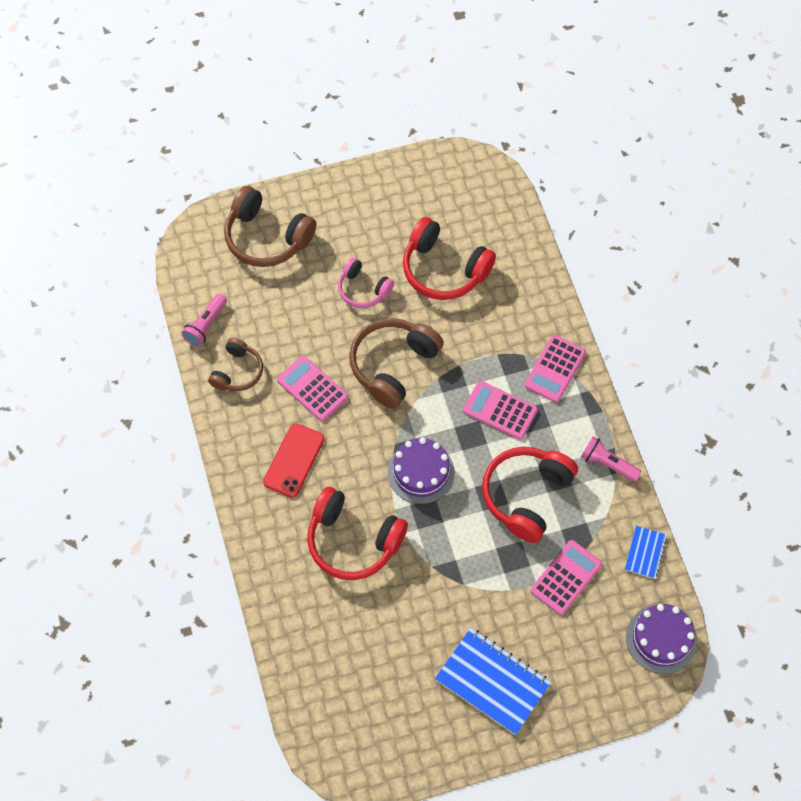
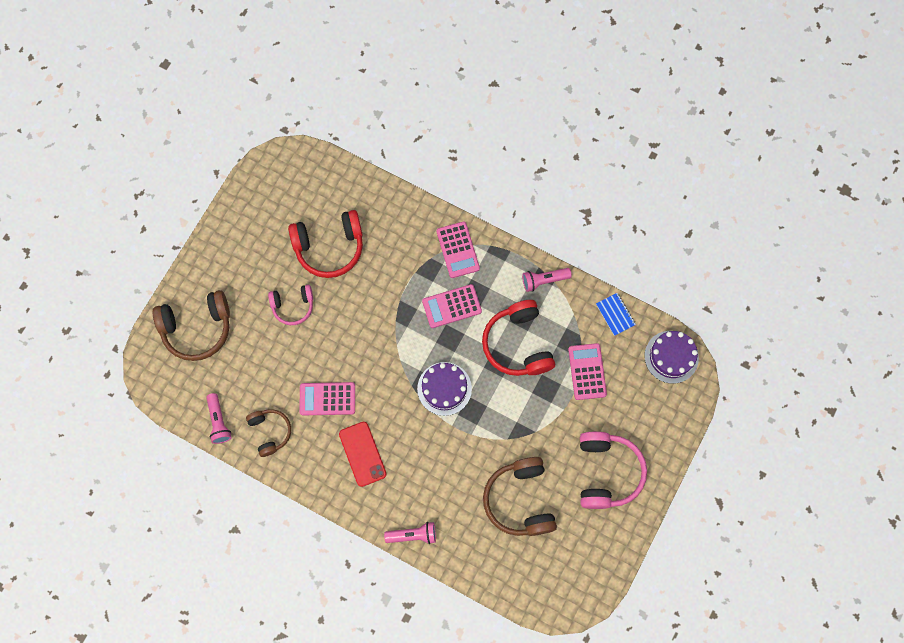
camera: 45 degrees left, 10 degrees up
red headphones [307,487,408,580] -> none
brown headphones [349,318,444,409] -> brown headphones moved to [483,457,557,536]
blue notebook [435,628,551,735] -> pink headphones [580,432,647,509]
none -> pink flashlight [384,522,436,544]

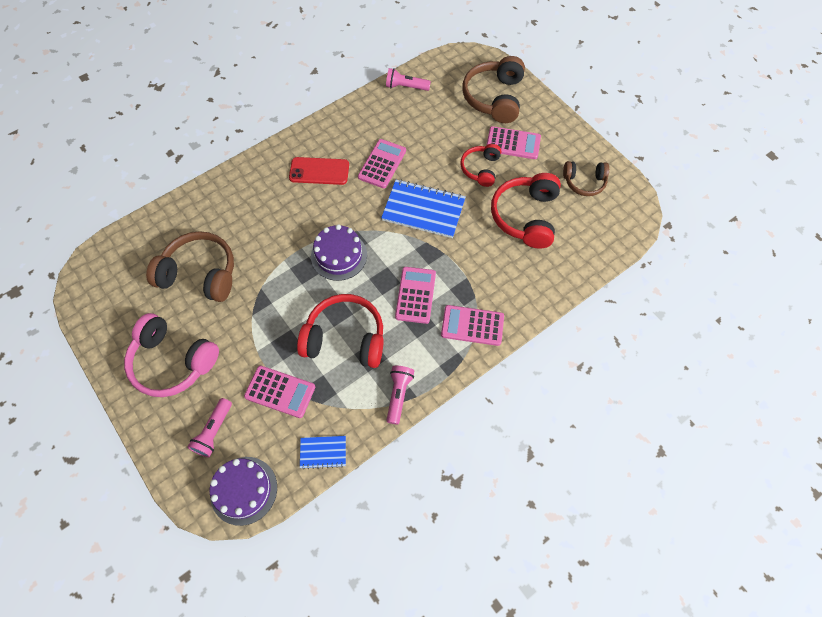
camera: 115 degrees right, 10 degrees down
brown headphones [246,409,291,457] -> brown headphones moved to [563,161,609,196]
pink headphones [268,285,313,325] -> red headphones [460,144,501,187]
pink flashlight [384,522,436,544] -> pink flashlight moved to [187,398,232,458]
none -> blue notebook [381,179,466,238]
none -> pink calculator [486,126,541,159]

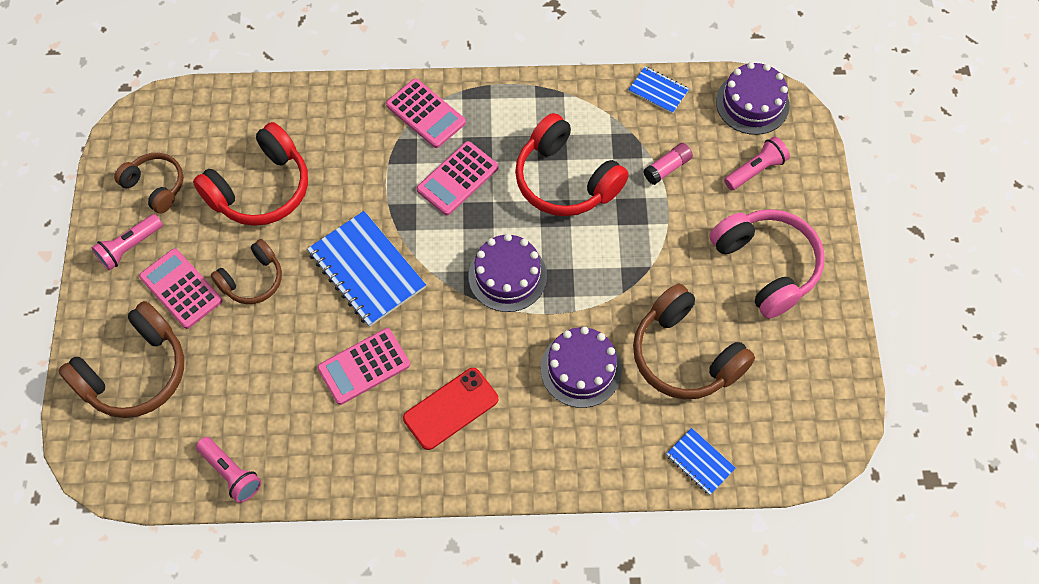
camera: 145 degrees left, 0 degrees up
pink calculator [244,366,315,418] -> pink glue stick [644,143,693,185]
red phone [289,157,349,185] -> red phone turned 75 degrees counterclockwise [403,368,498,450]
pink flashlight [387,366,414,425] -> pink flashlight moved to [91,214,163,270]
red headphones [460,144,501,187] -> brown headphones [211,239,282,304]
none -> purple cake [541,327,622,408]
none -> blue notebook [666,428,736,495]

